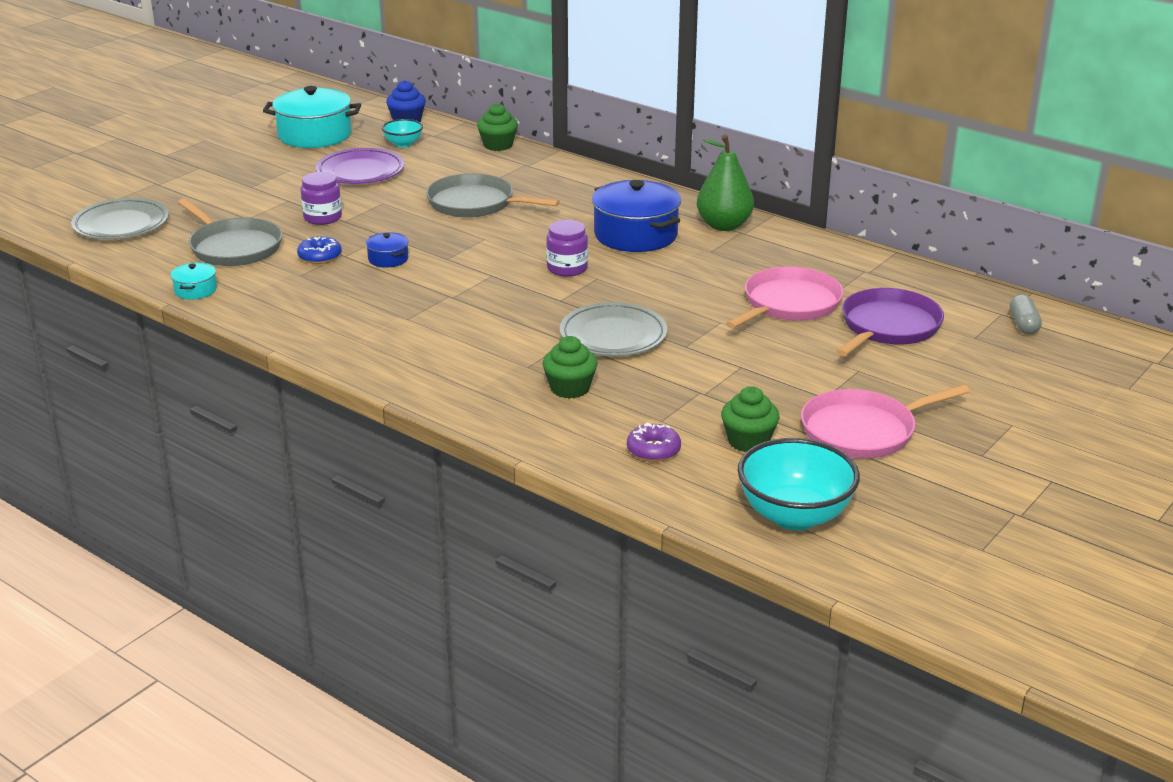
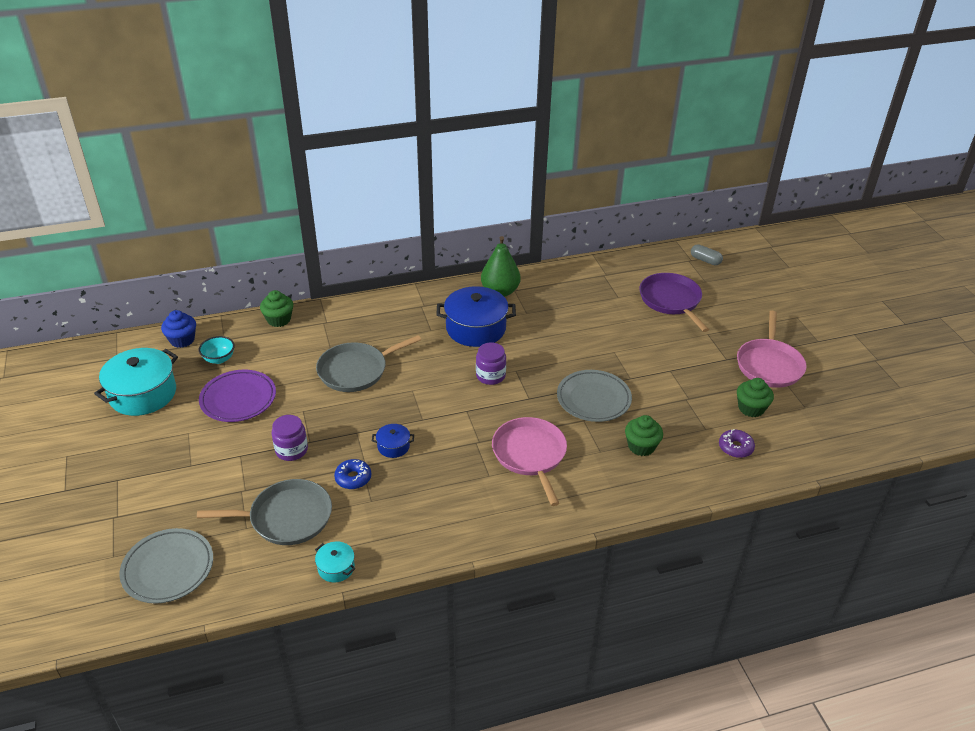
camera: 55 degrees left, 10 degrees up
pink pan [726,266,844,328] -> pink pan moved to [492,417,567,506]
turquoise bowl [738,438,860,530] -> none

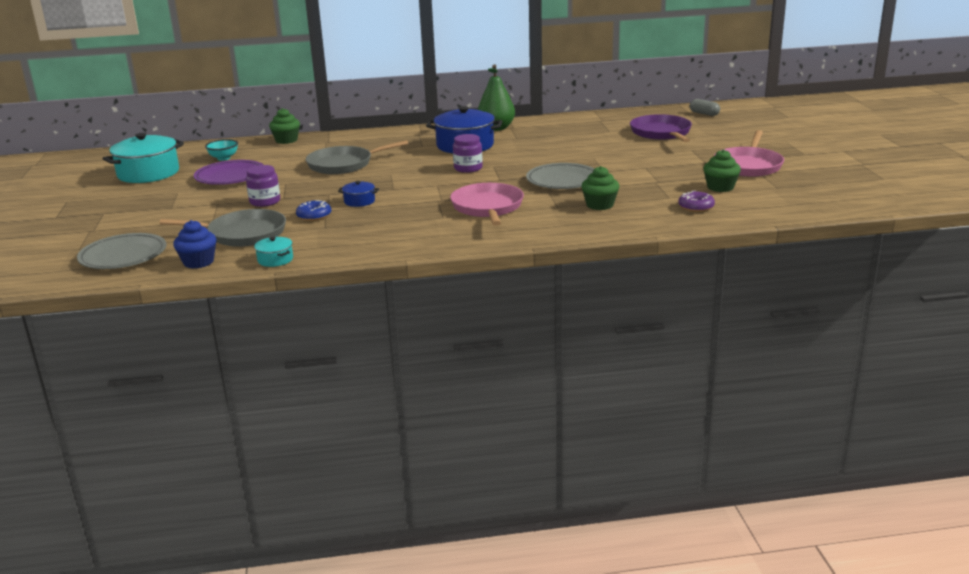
camera: 10 degrees right, 15 degrees down
blue cupcake [161,310,196,348] -> blue cupcake moved to [173,220,216,269]

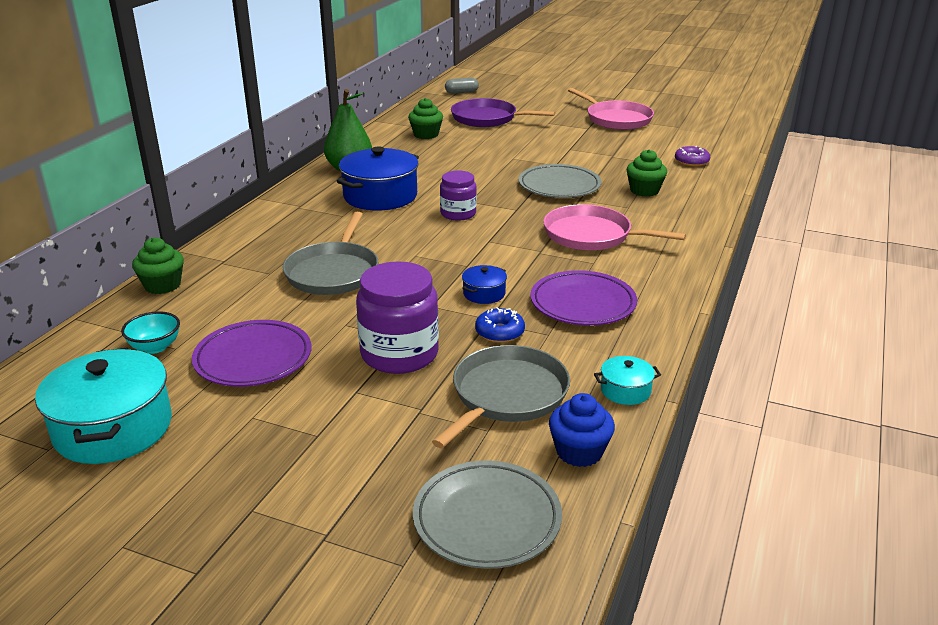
camera: 60 degrees left, 5 degrees up
purple jar [246,165,280,207] -> purple jar [356,262,439,374], size x1.65
green cupcake [703,149,741,192] -> green cupcake moved to [408,98,443,139]
none -> purple plate [530,270,637,326]

